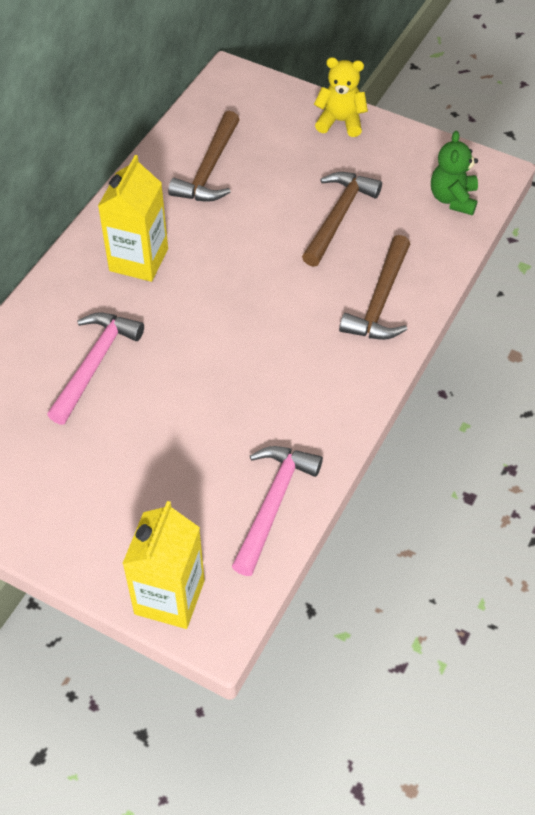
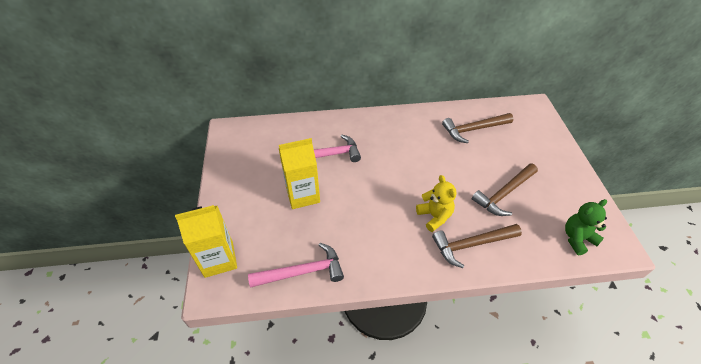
camera: 55 degrees right, 5 degrees down
yellow carton [98,155,168,282] -> yellow carton moved to [279,138,320,209]
brown hammer [302,172,382,267] -> brown hammer turned 150 degrees clockwise [472,163,538,216]
yellow teddy bear [314,57,368,137] -> yellow teddy bear moved to [416,175,456,232]

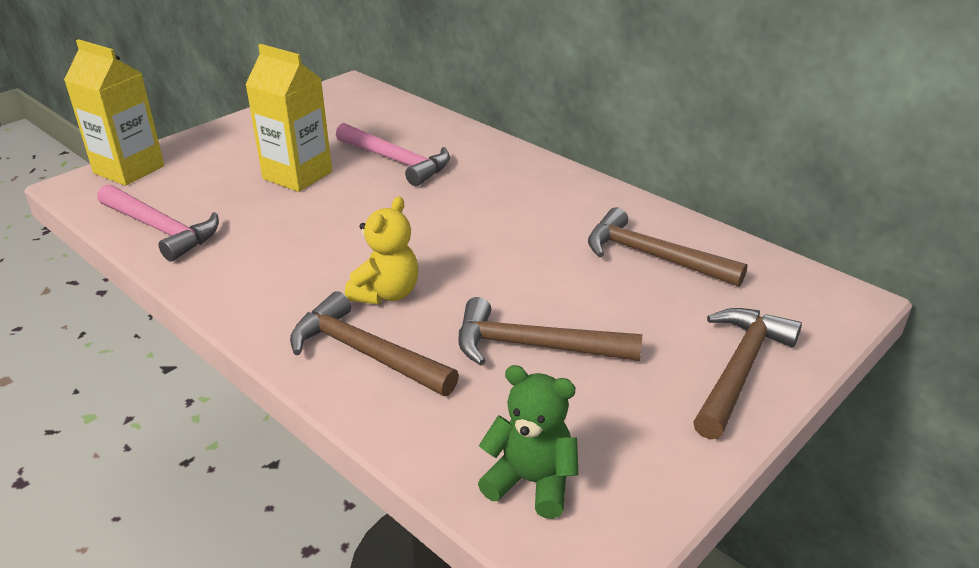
camera: 50 degrees right, 15 degrees down
none -> brown hammer [693,308,802,439]

